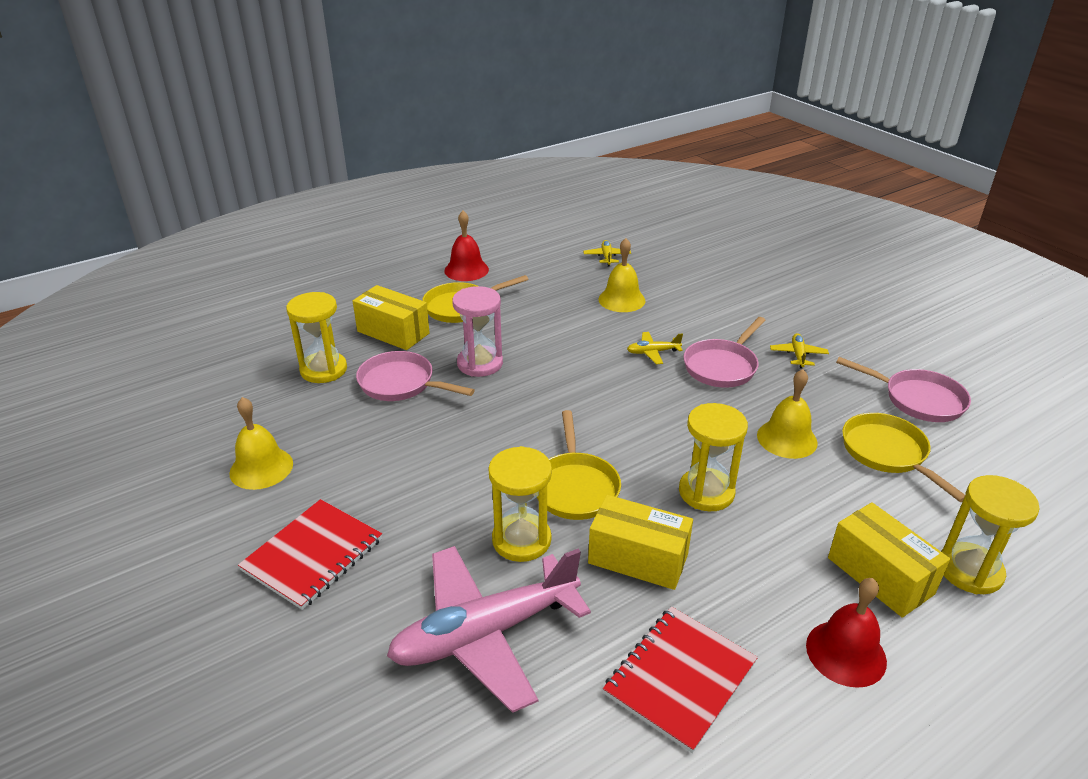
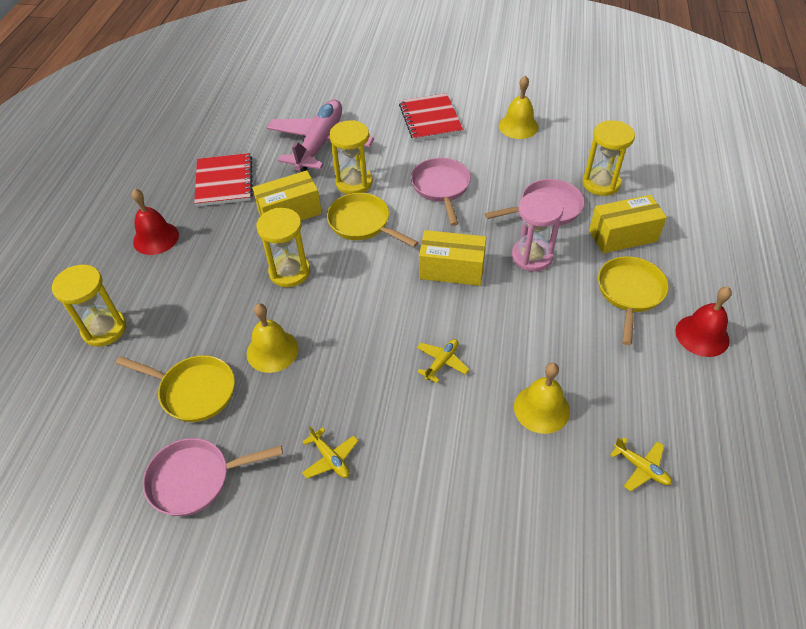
camera: 135 degrees right, 15 degrees up
pink pan [683,317,766,388] -> pink pan moved to [411,158,471,226]
yellow box [828,502,950,618] -> yellow box moved to [419,230,486,286]

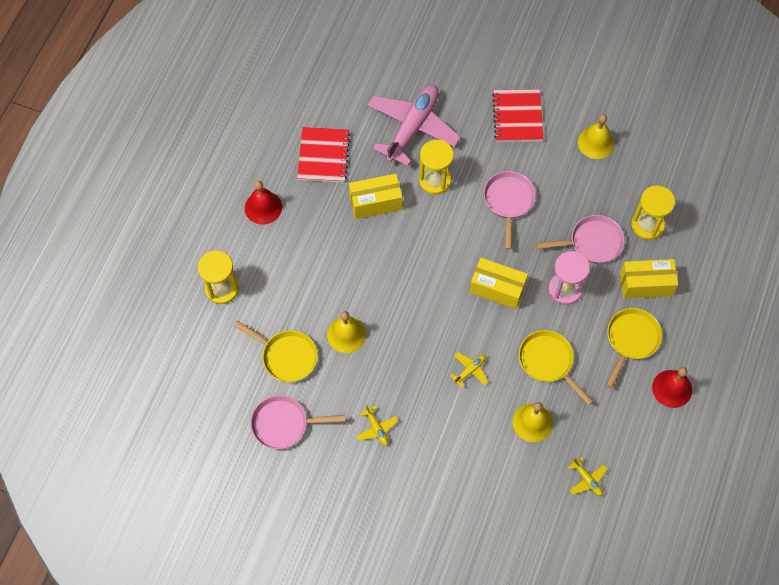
camera: 10 degrees right, 15 degrees up
yellow hourglass [256,208,310,287] -> none
yellow pan [327,193,419,247] -> yellow pan moved to [519,330,593,405]

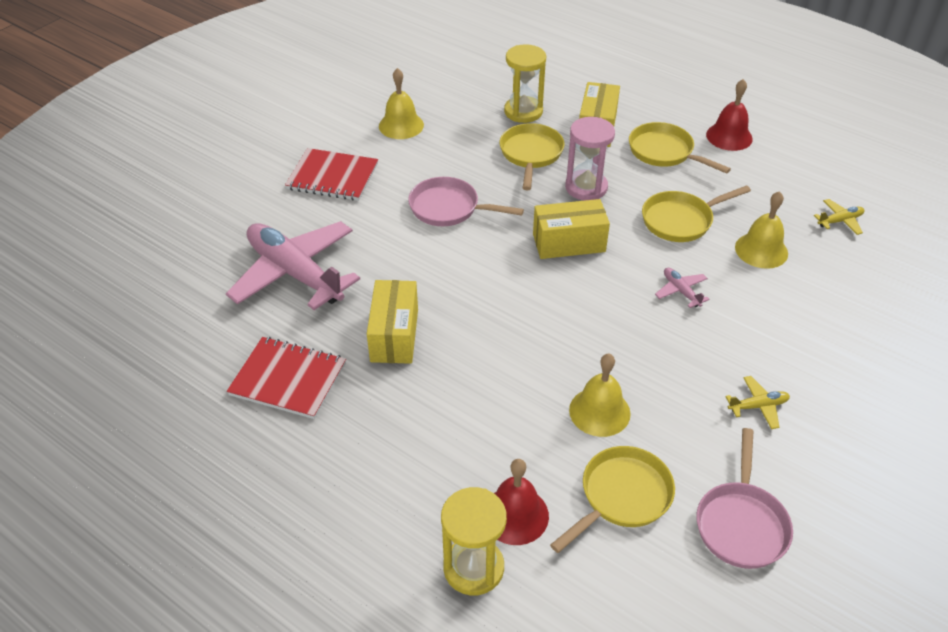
camera: 75 degrees left, 20 degrees down
red bell [245,181,282,224] -> red bell moved to [494,459,549,545]
yellow hourglass [419,140,454,194] -> none
yellow plane [450,352,488,388] -> pink plane [655,268,710,308]
yellow box [470,258,528,309] -> yellow box turned 45 degrees clockwise [533,199,610,259]
pink pan [536,215,625,264] -> yellow pan [500,123,565,190]

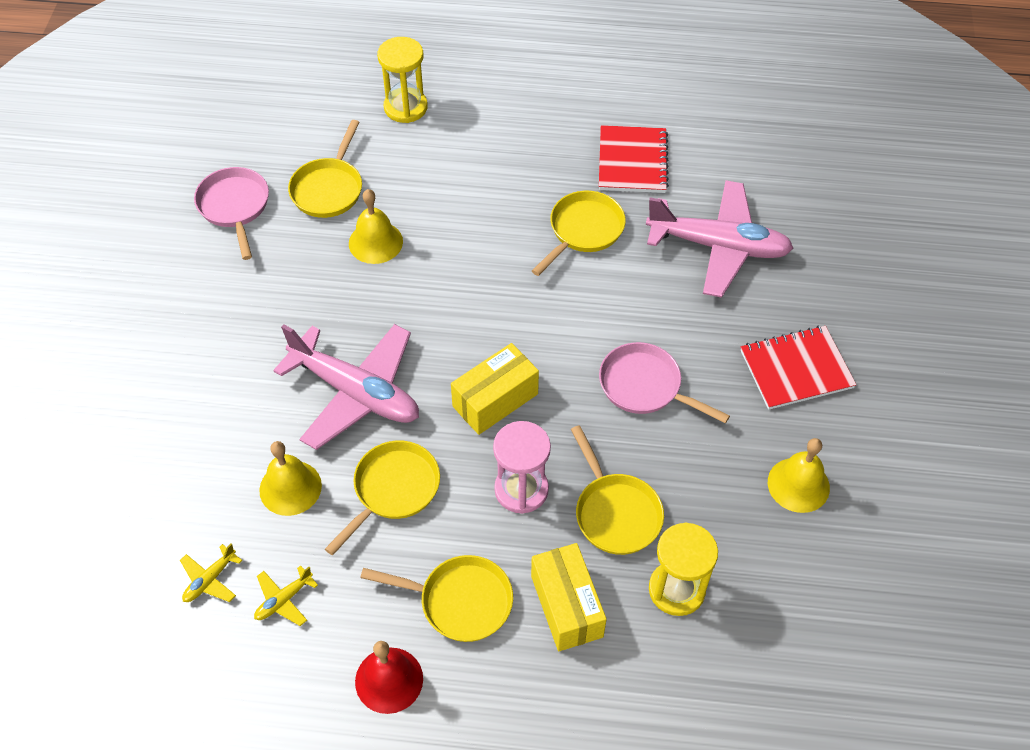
camera: 150 degrees right, 10 degrees up
red notebook [227,337,346,419] -> red notebook turned 75 degrees counterclockwise [599,125,669,193]
yellow box [367,280,418,364] -> yellow pan [532,191,626,276]
pink pan [408,177,524,226] -> pink pan turned 135 degrees counterclockwise [599,342,730,423]
red bell [494,459,549,545] -> none
pink plane [655,268,710,308] -> pink plane [273,324,419,450], size x2.48
yellow plane [725,376,790,429] -> yellow plane moved to [254,566,318,626]

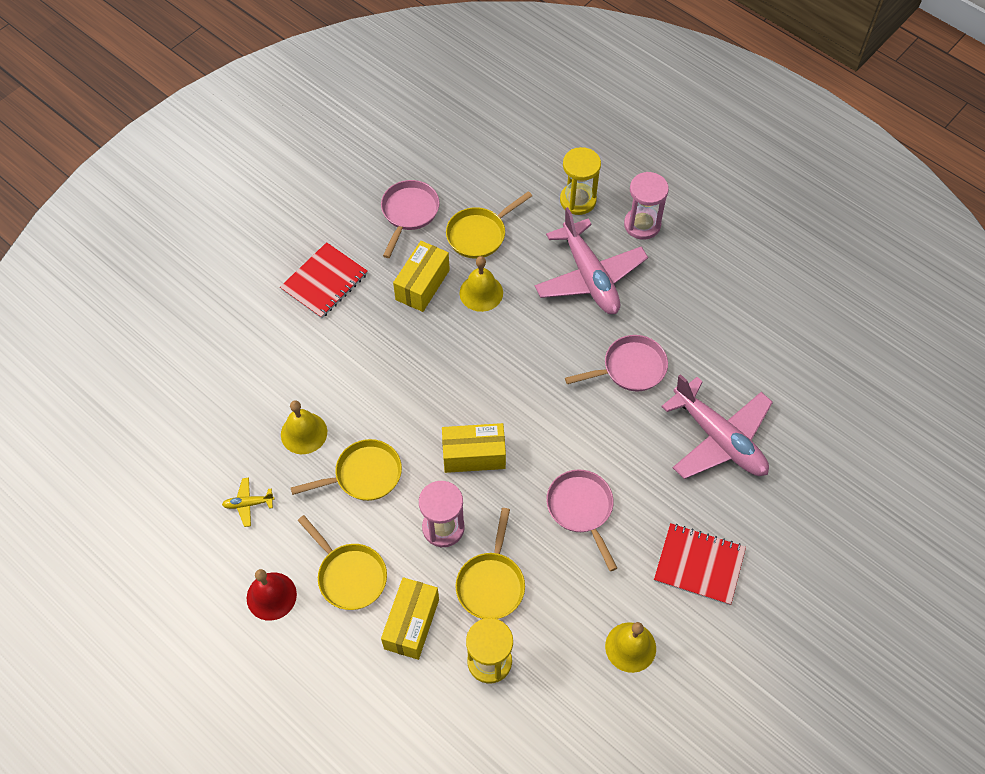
camera: 35 degrees right, 5 degrees up
yellow plane [180,544,242,602] -> none
pink plane [273,324,419,450] -> pink plane moved to [535,207,648,314]
yellow pan [532,191,626,276] -> pink pan [565,335,668,392]
red notebook [599,125,669,193] -> red notebook moved to [280,242,368,319]
none -> yellow box [393,241,450,312]
none -> pink hourglass [624,172,669,240]

